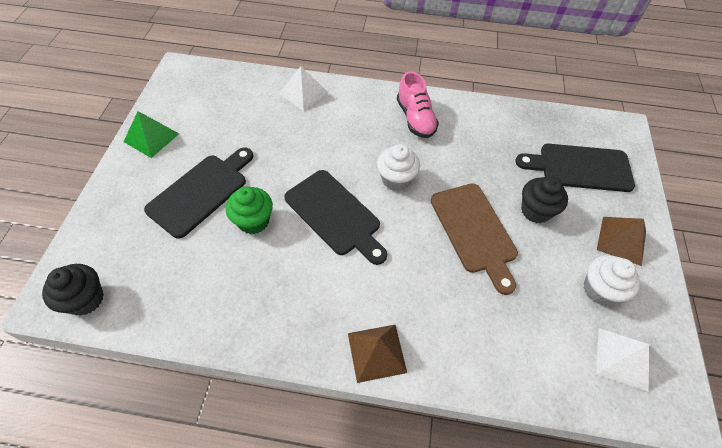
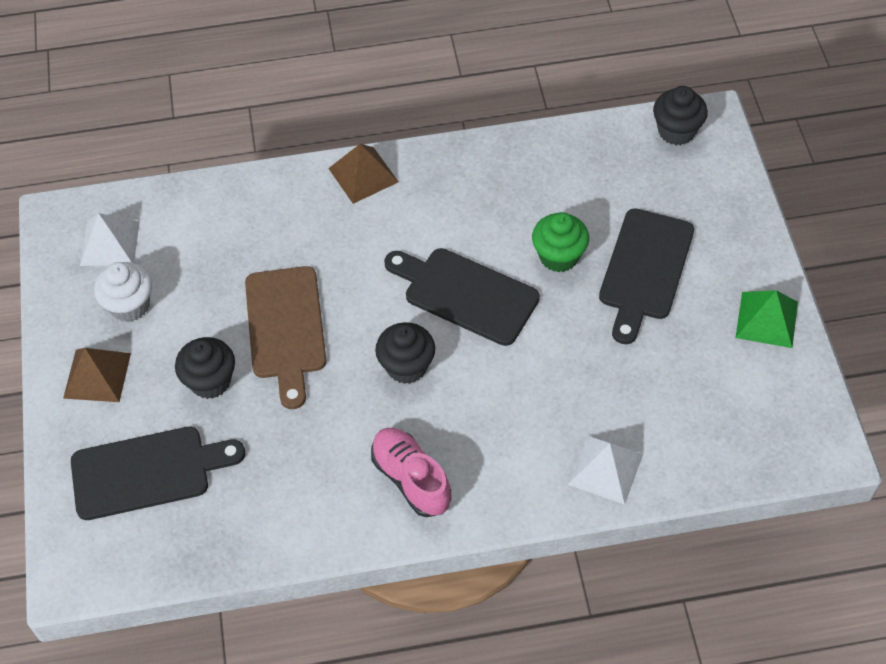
camera: 165 degrees right, 0 degrees up
white cupcake [377,144,420,191] -> black cupcake [375,322,435,384]
brown cutting board [431,183,518,295] -> brown cutting board turned 150 degrees counterclockwise [245,266,327,409]

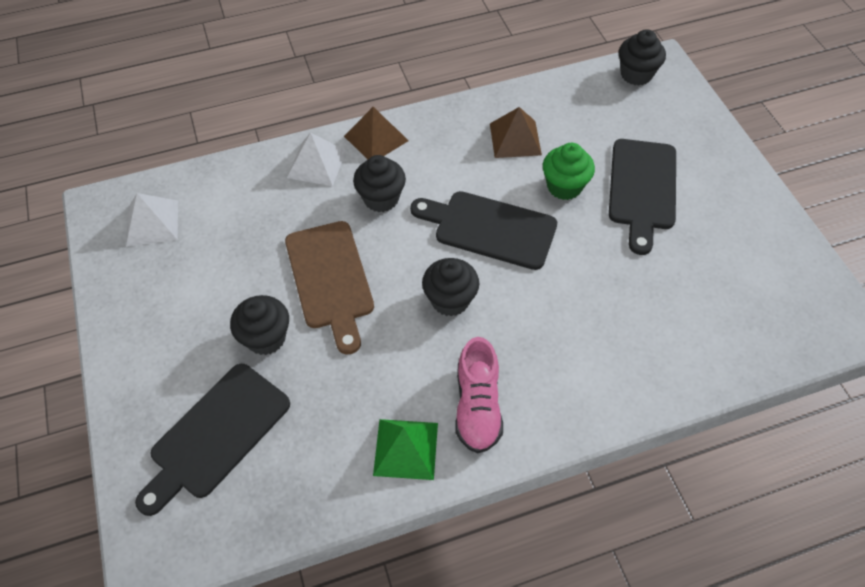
camera: 10 degrees left, 0 degrees up
brown pyramid [63,348,131,402] -> brown pyramid moved to [490,107,542,158]
black cutting board [71,427,245,520] -> black cutting board turned 150 degrees clockwise [135,364,290,516]
white cupcake [94,262,152,322] -> none
pink shoe [371,428,451,517] -> pink shoe turned 135 degrees counterclockwise [455,337,503,453]
white pyramid [568,435,643,505] -> white pyramid moved to [287,133,346,186]
green pyramid [736,290,798,348] -> green pyramid moved to [373,419,438,480]
none -> black cupcake [353,155,406,212]

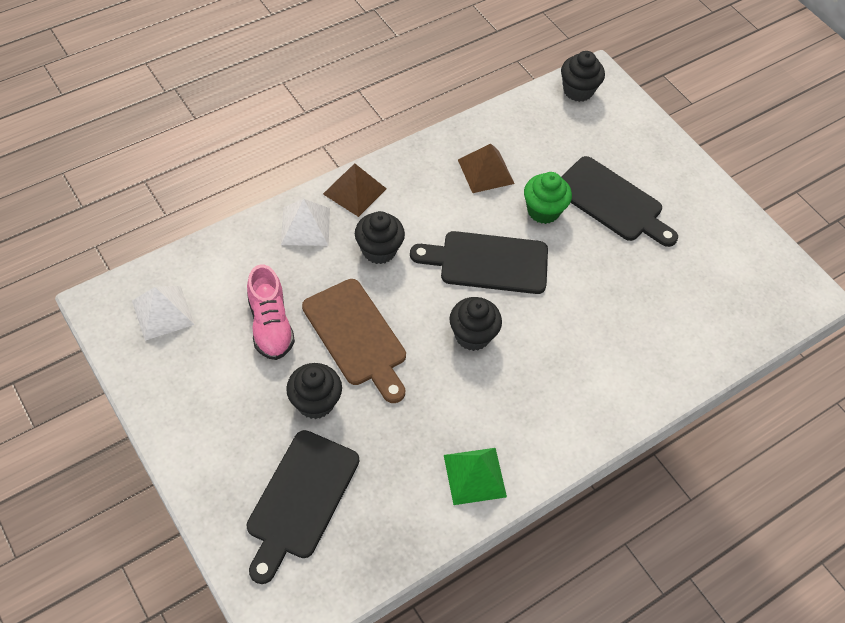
camera: 20 degrees left, 0 degrees up
pink shoe [455,337,503,453] -> pink shoe moved to [247,264,295,360]
black cutting board [609,139,676,255] -> black cutting board turned 45 degrees counterclockwise [561,156,678,247]

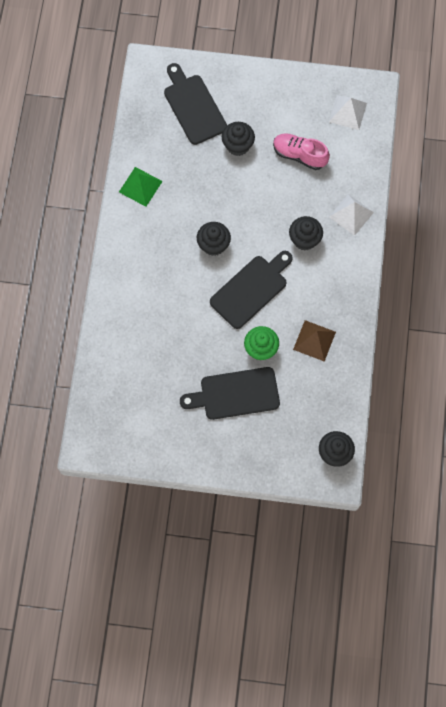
camera: 135 degrees right, 15 degrees up
brown cutting board [302,279,406,403] -> none
brown pyramid [323,163,387,217] -> none

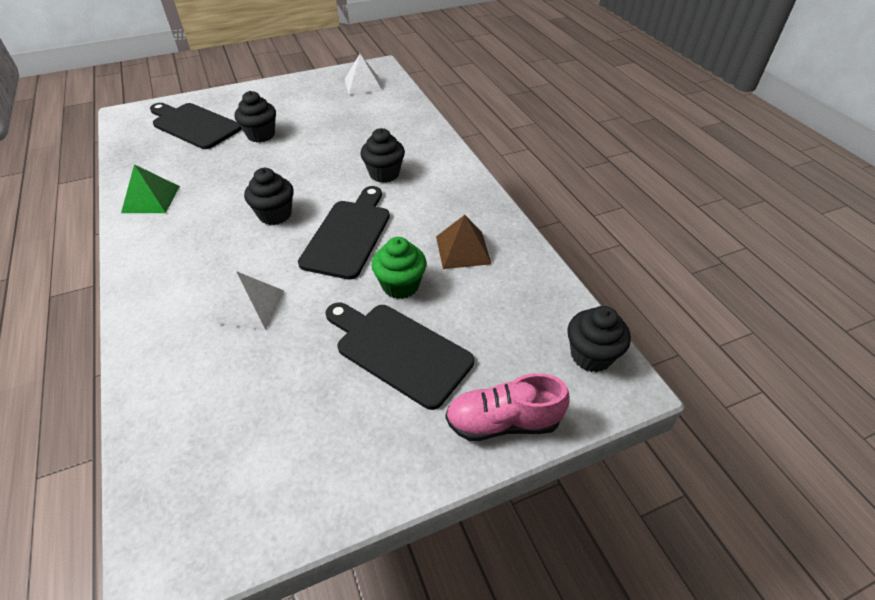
camera: 30 degrees left, 25 degrees down
black cutting board [180,367,280,420] -> black cutting board turned 75 degrees clockwise [325,302,474,410]
pink shoe [273,133,330,170] -> pink shoe moved to [446,373,569,441]
white pyramid [329,194,374,236] -> white pyramid moved to [214,271,284,330]

